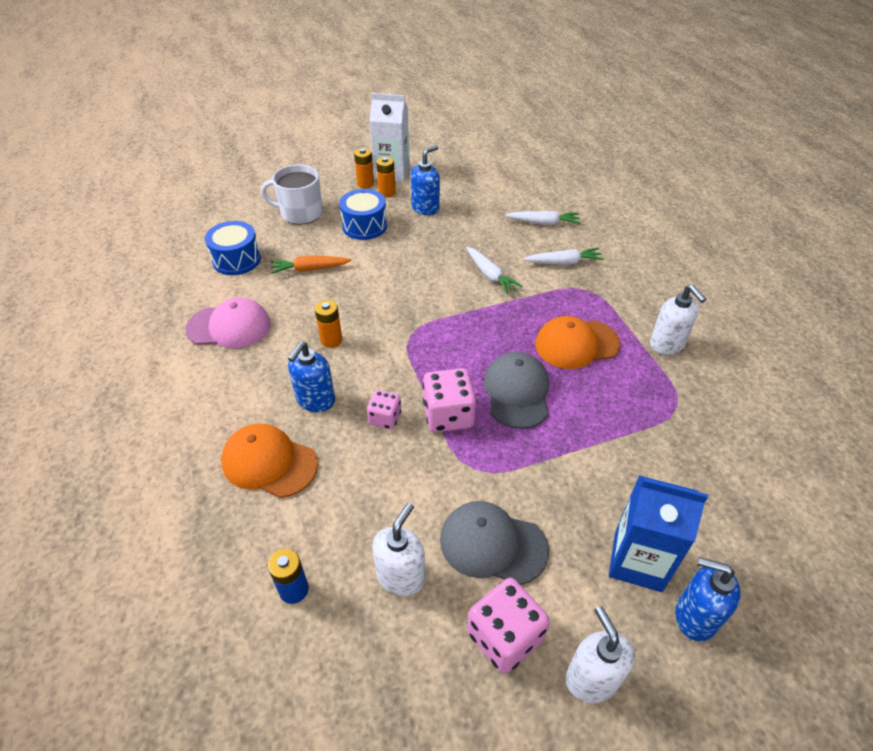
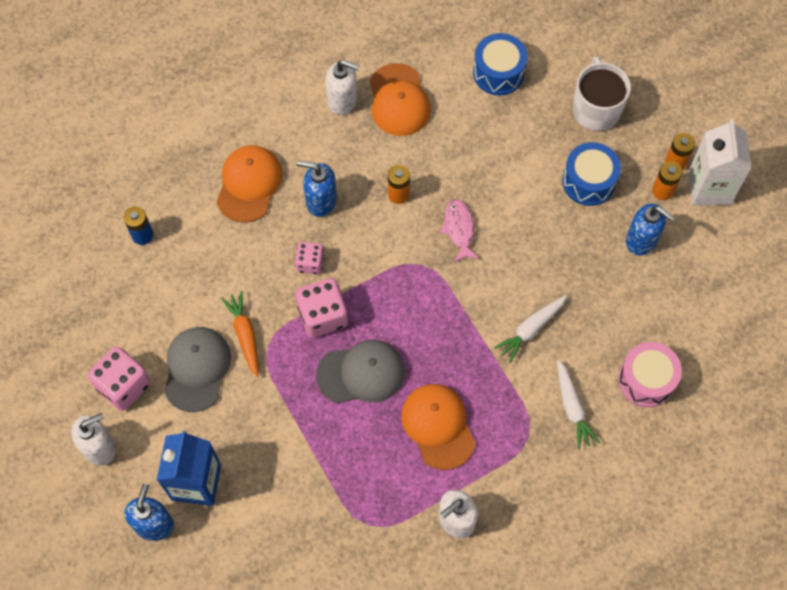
camera: 80 degrees right, 20 degrees up
pink cap [185,297,271,349] -> orange cap [370,63,431,136]
orange carrot [270,255,352,274] -> orange carrot moved to [221,291,258,377]
white soap dispenser [372,503,425,596] -> white soap dispenser moved to [325,60,360,115]
white carrot [505,211,581,225] -> pink drum [618,342,682,407]
none -> pink fish [440,199,479,263]

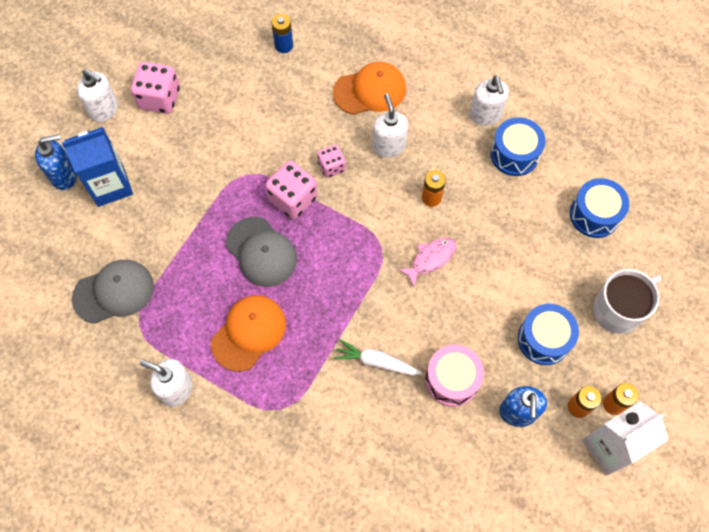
camera: 60 degrees right, 0 degrees up
grey cap [164,327,231,412] -> grey cap moved to [72,260,154,324]
orange carrot [221,291,258,377] -> none
blue soap dispenser [297,160,337,217] -> white soap dispenser [372,93,408,158]
orange cap [370,63,431,136] -> blue drum [490,117,546,176]
white carrot [557,359,600,450] -> none
pink drum [618,342,682,407] -> pink drum moved to [425,345,484,407]

